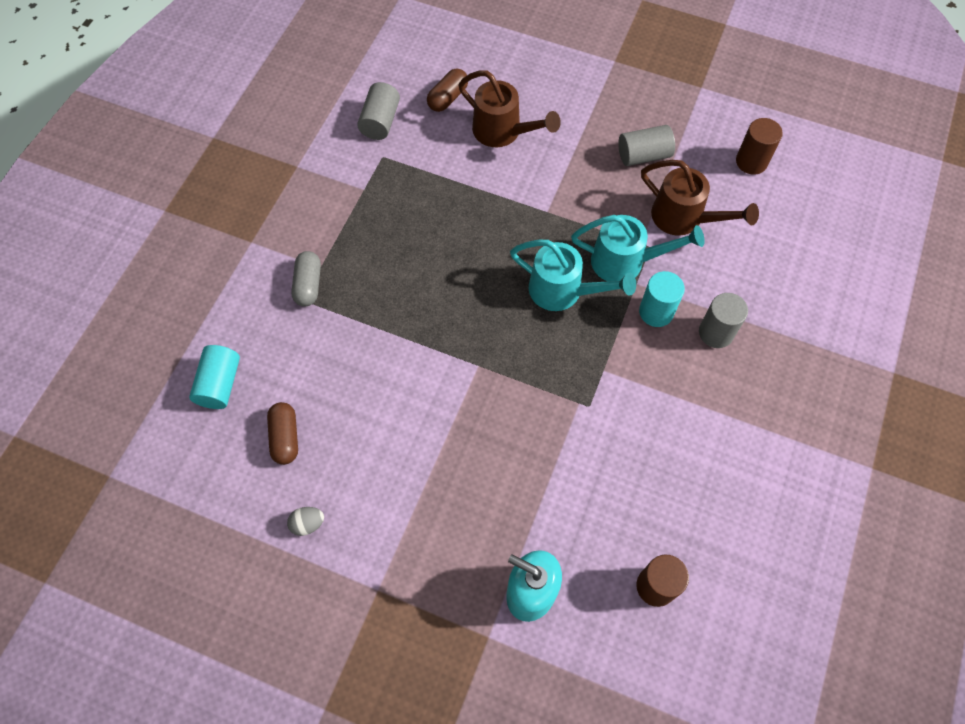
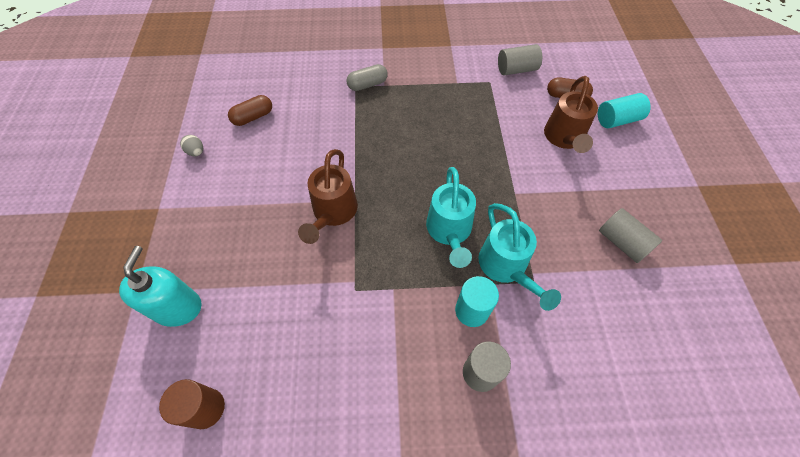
camera: 65 degrees right, 5 degrees down
turquoise cylinder [189,345,240,409] -> turquoise cylinder moved to [598,93,651,128]
brown watering can [641,160,759,236] -> brown watering can moved to [298,149,358,244]
brown cylinder [736,118,783,175] -> none

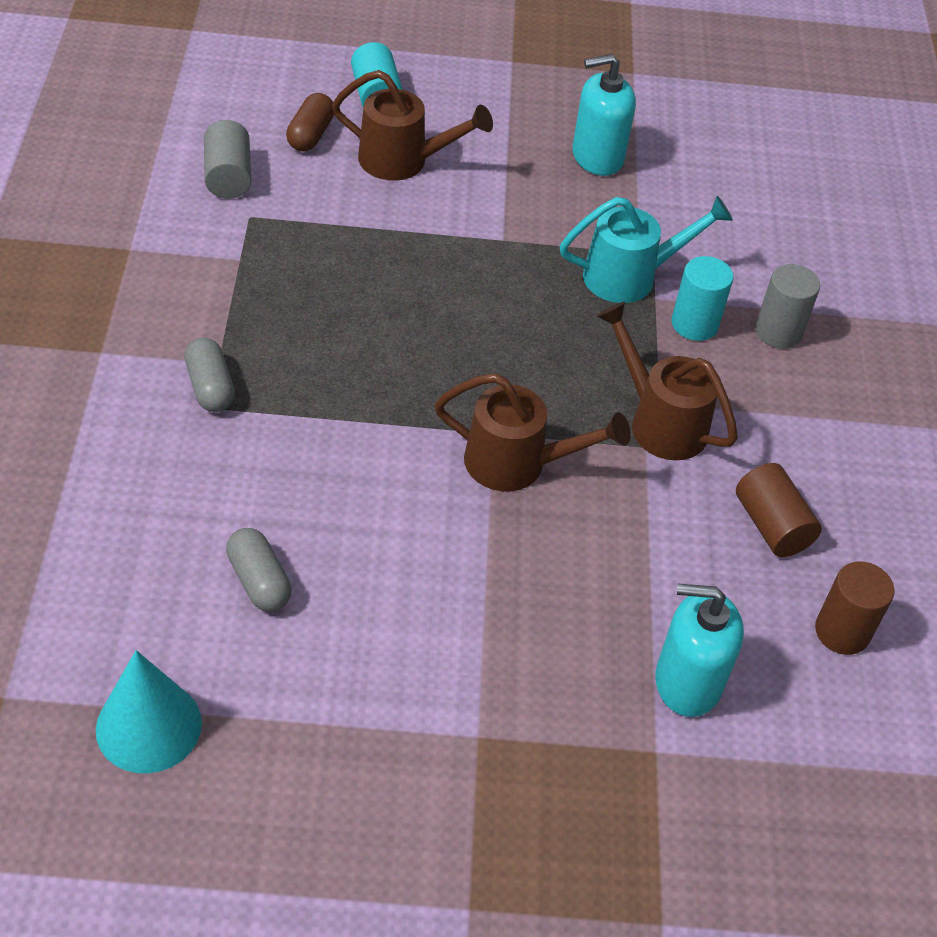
camera: 90 degrees left, 10 degrees down
grey egg [180,135,203,156] -> none
brown capsule [228,95,272,126] -> grey capsule [226,528,292,612]
turquoise watering can [426,167,476,268] -> none
grey cylinder [599,208,662,263] -> turquoise soap dispenser [573,54,636,176]
none -> turquoise cone [96,650,202,773]
none -> brown watering can [597,302,738,460]
none -> brown cylinder [736,463,822,557]

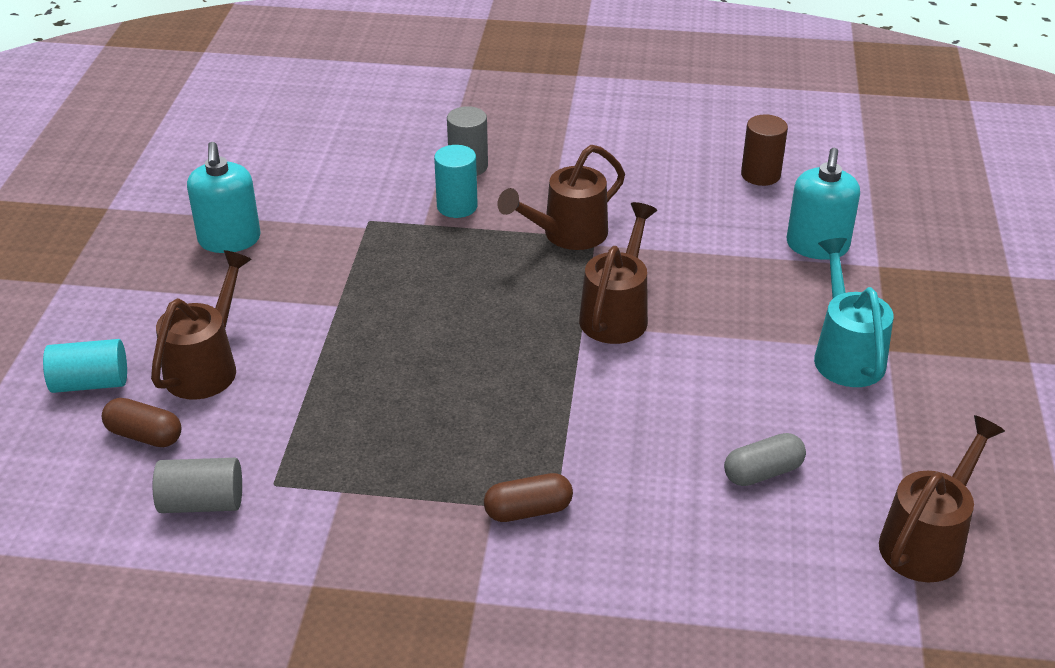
camera: 80 degrees left, 10 degrees down
turquoise cone [96,650,202,773] -> brown watering can [879,415,1005,582]
grey capsule [184,338,235,412] -> brown capsule [484,473,573,522]
turquoise watering can [560,196,733,303] -> turquoise watering can moved to [814,238,894,387]
brown cylinder [736,463,822,557] -> none

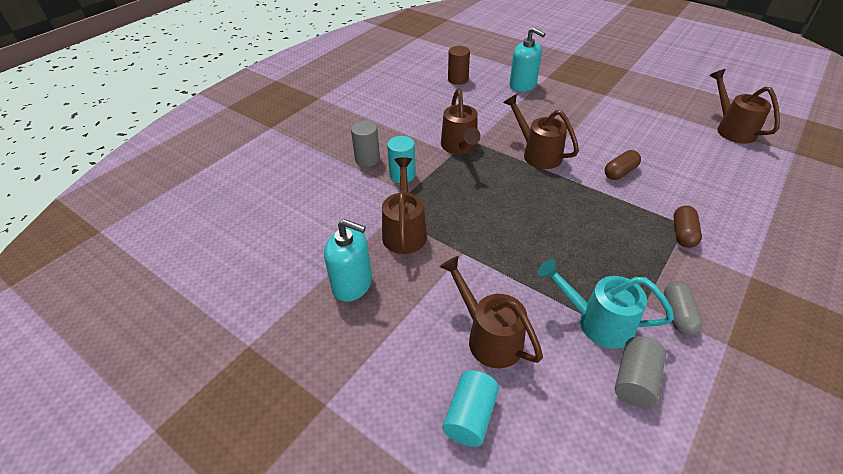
camera: 60 degrees left, 5 degrees up
brown capsule [102,398,182,447] -> brown capsule moved to [605,150,641,180]
grey capsule [724,433,806,486] -> grey capsule moved to [664,281,703,335]
turquoise watering can [814,238,894,387] -> turquoise watering can moved to [538,259,674,349]
none -> brown watering can [382,157,427,254]

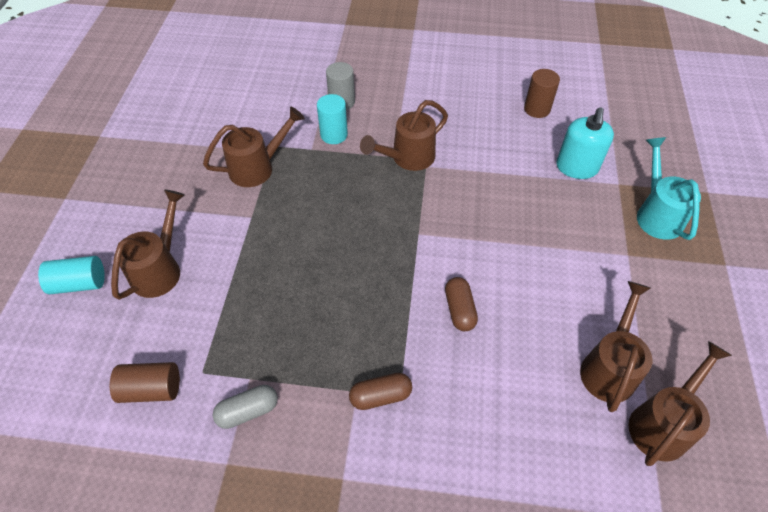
camera: 60 degrees right, 10 degrees up
turquoise soap dispenser [324,219,372,302] -> none
brown watering can [503,94,579,169] -> brown watering can moved to [580,281,652,412]
turquoise watering can [538,259,674,349] -> turquoise watering can moved to [637,137,701,240]
brown capsule [605,150,641,180] -> brown capsule turned 60 degrees clockwise [445,277,478,331]
grey cylinder [615,336,666,408] -> brown cylinder [110,362,180,403]

